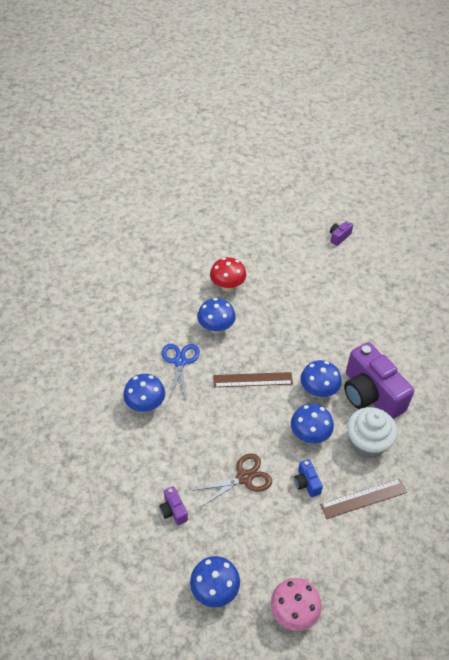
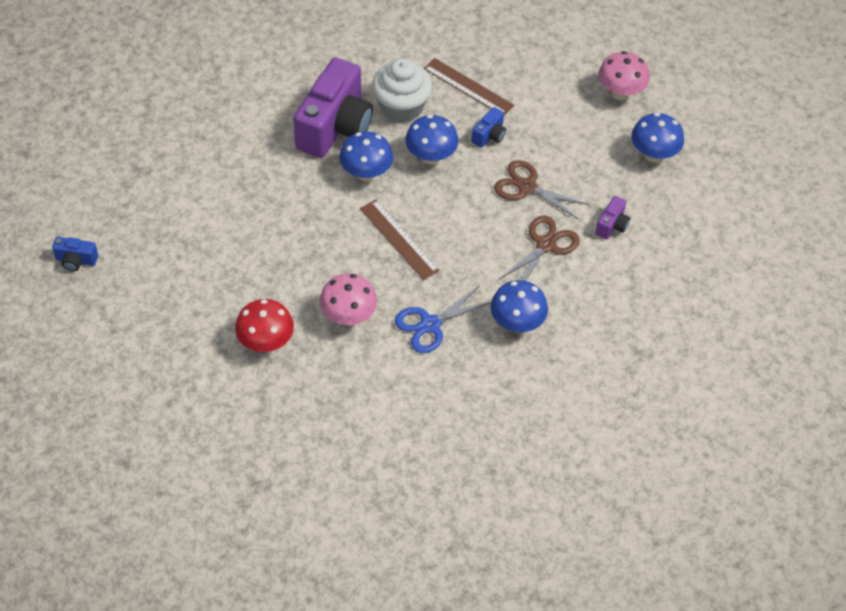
camera: 125 degrees left, 5 degrees up
blue mushroom [197,298,236,334] -> pink mushroom [320,273,377,325]
purple camera [330,221,353,246] -> blue camera [52,237,98,271]
none -> brown scissors [498,215,580,281]

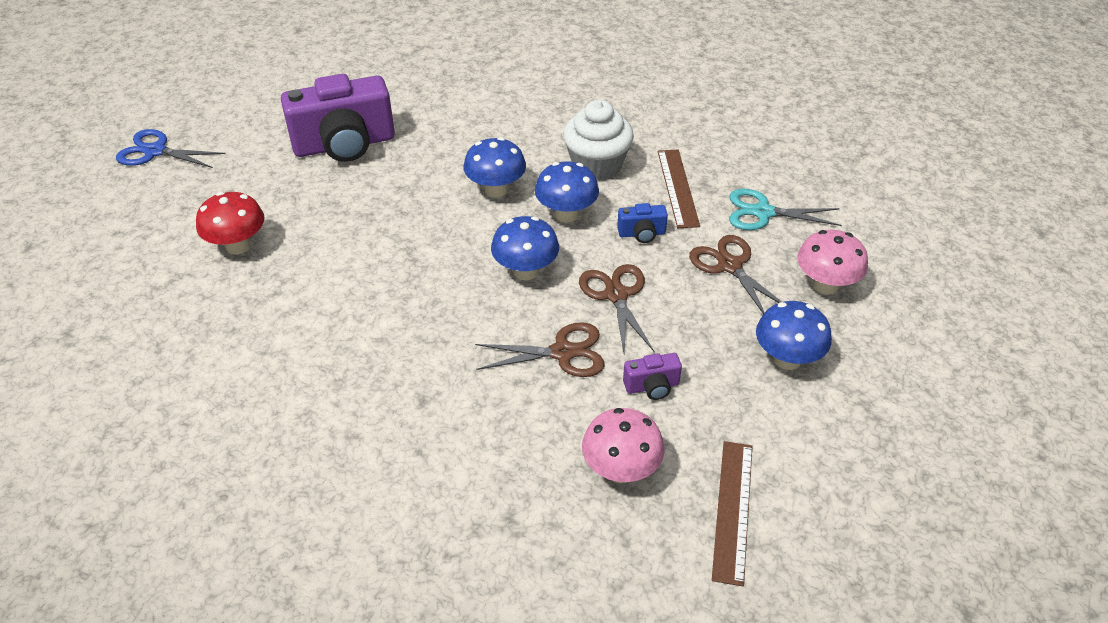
camera: 50 degrees right, 10 degrees down
blue camera [52,237,98,271] -> none
purple camera [293,58,373,158] -> purple camera moved to [281,74,395,162]
pink mushroom [320,273,377,325] -> pink mushroom moved to [582,408,665,483]
brown ruler [360,199,440,280] -> brown ruler moved to [712,441,753,586]
blue scissors [395,285,491,353] -> blue scissors moved to [116,129,225,168]
blue mushroom [491,280,548,332] -> blue mushroom moved to [491,216,559,281]
none -> brown scissors [689,235,782,314]
none -> turquoise scissors [729,189,842,230]

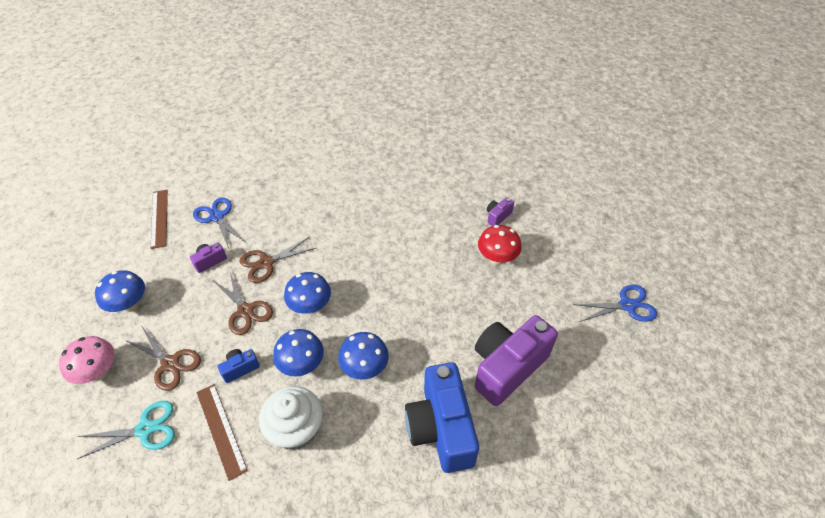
camera: 155 degrees right, 5 degrees up
pink mushroom [582,408,665,483] -> blue scissors [193,197,245,249]
none -> blue camera [405,362,479,473]
none -> purple camera [487,197,514,226]

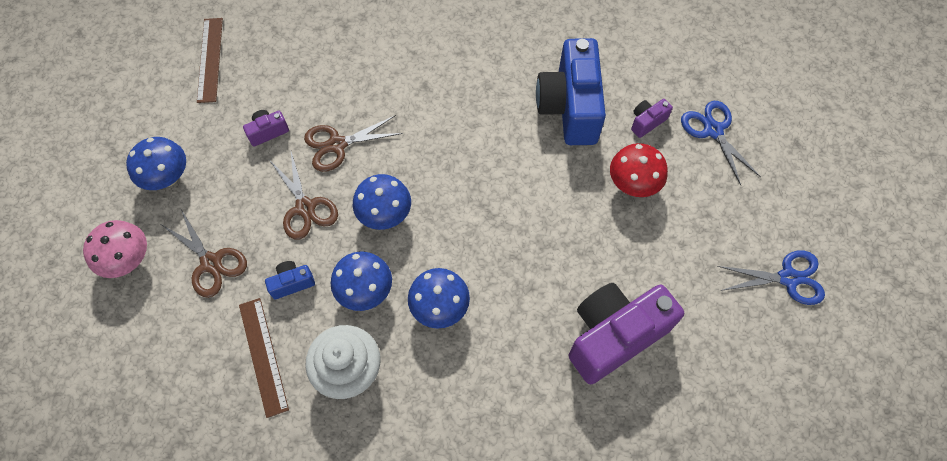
camera: 10 degrees right, 15 degrees up
turquoise scissors [77,401,175,459] -> none
blue scissors [193,197,245,249] -> blue scissors moved to [681,101,761,185]
blue camera [405,362,479,473] -> blue camera moved to [536,38,606,145]

